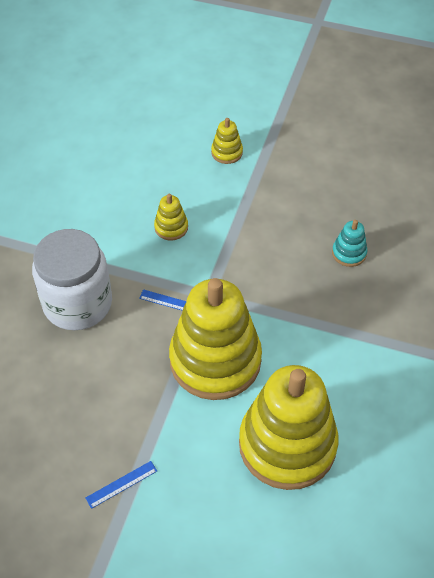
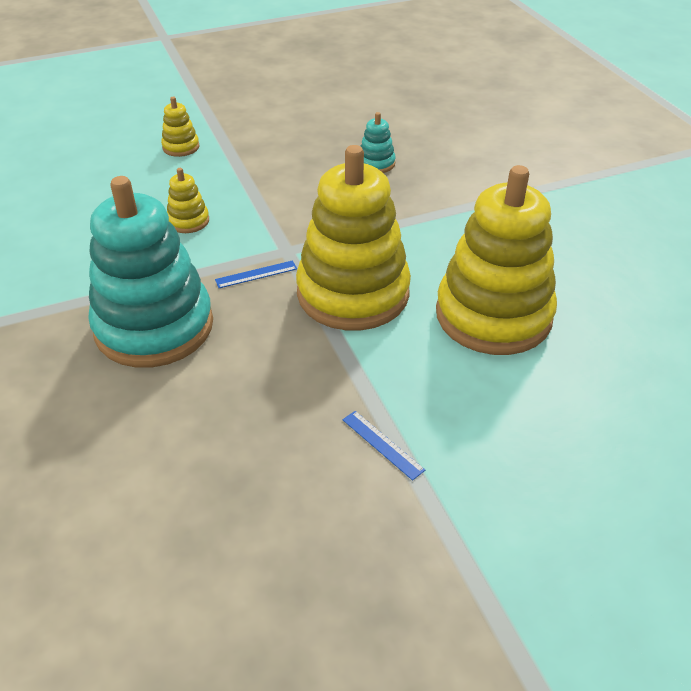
camera: 40 degrees left, 10 degrees down
white jar [32,229,112,330] -> turquoise stacking toy [88,176,213,368]
blue ruler [86,461,157,509] -> blue ruler turned 60 degrees counterclockwise [342,411,425,481]

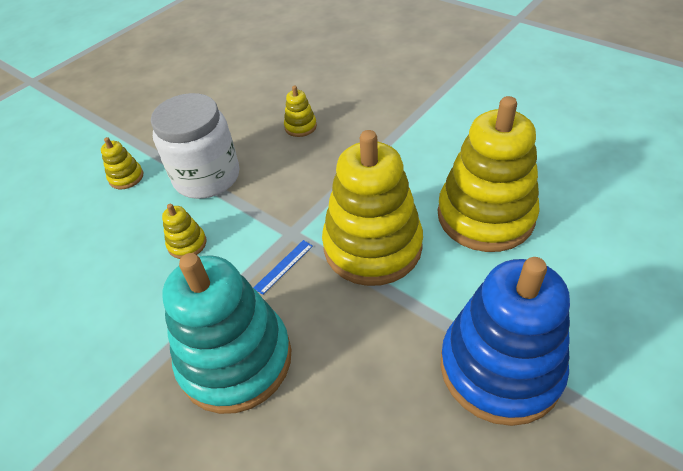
camera: 25 degrees left, 5 degrees up
blue ruler [342,411,425,481] -> blue stacking toy [440,257,570,426]
turquoise stacking toy [361,112,396,173] -> yellow stacking toy [284,86,317,137]
none -> white jar [151,93,239,199]

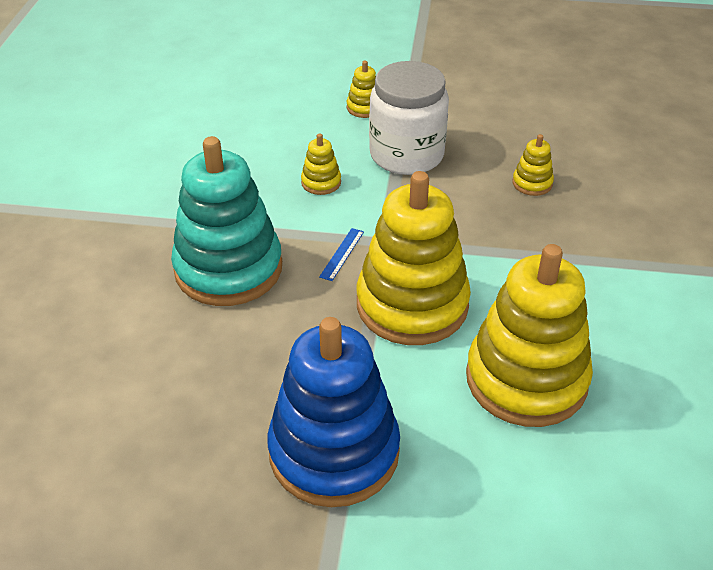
camera: 55 degrees right, 5 degrees down
blue ruler [253,240,313,295] -> blue ruler turned 75 degrees counterclockwise [319,228,364,281]

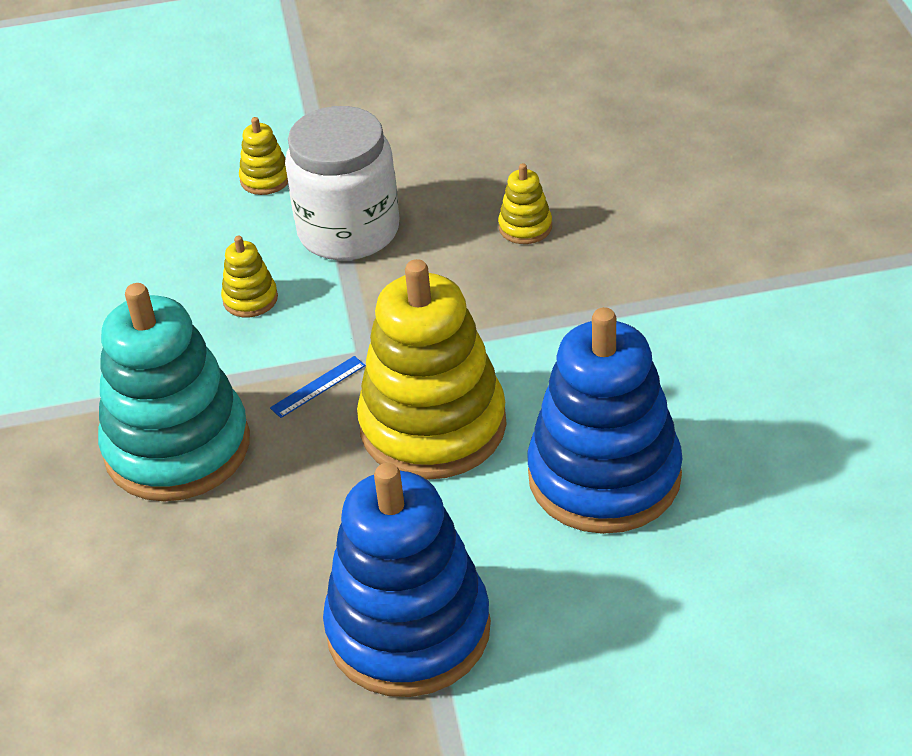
camera: 15 degrees left, 0 degrees up
blue ruler [319,228,364,281] -> blue ruler turned 45 degrees clockwise [270,356,366,418]
yellow stacking toy [466,244,593,427] -> blue stacking toy [527,307,682,534]

